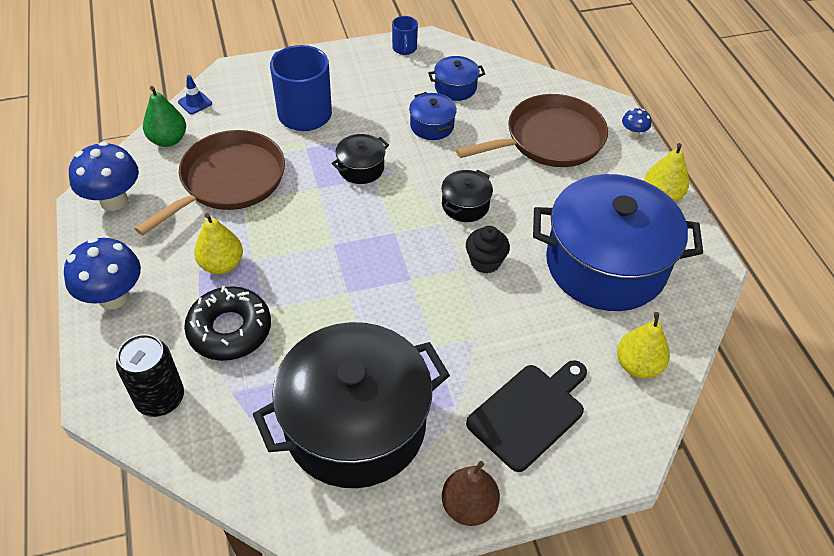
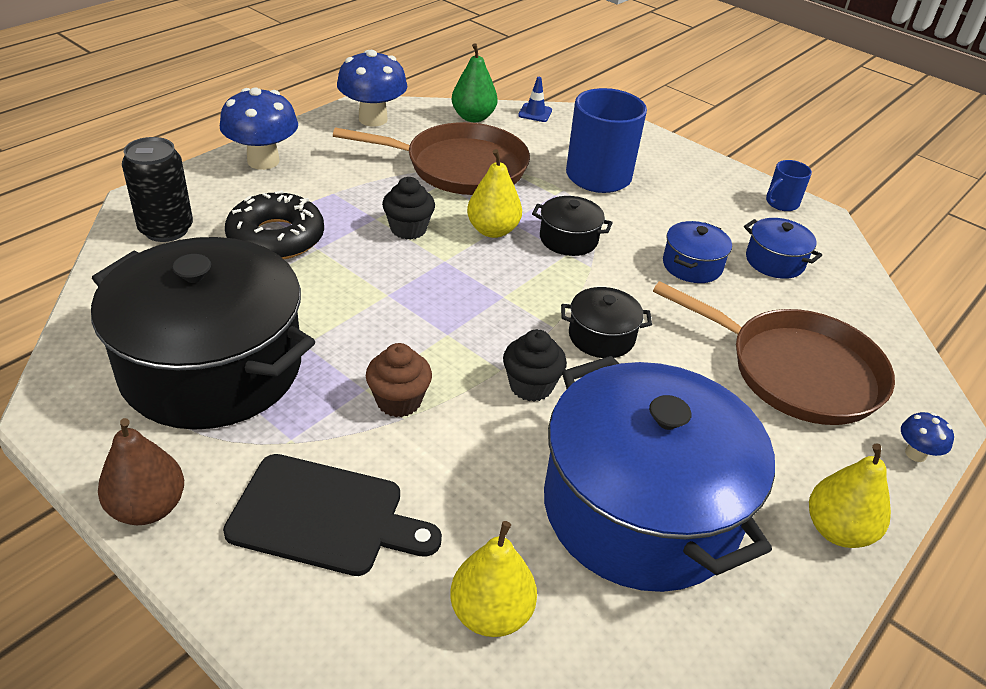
camera: 55 degrees right, 10 degrees down
yellow pear [194,213,243,274] -> yellow pear moved to [467,149,522,238]
none -> brown cupcake [366,343,432,417]
none -> black cupcake [382,177,435,240]

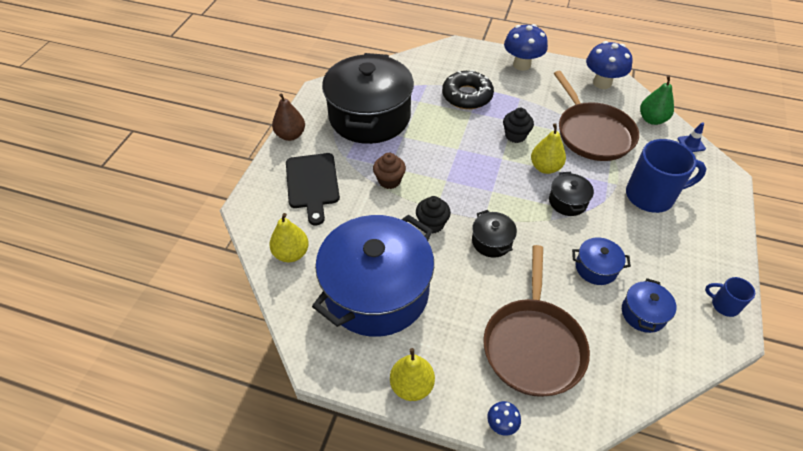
camera: 70 degrees right, 10 degrees up
black can [122,137,193,242] -> none

